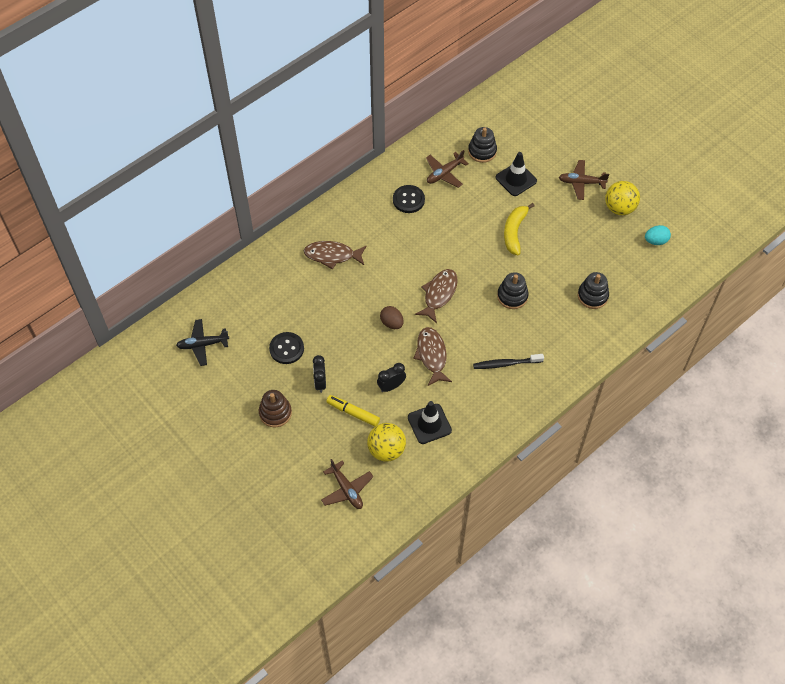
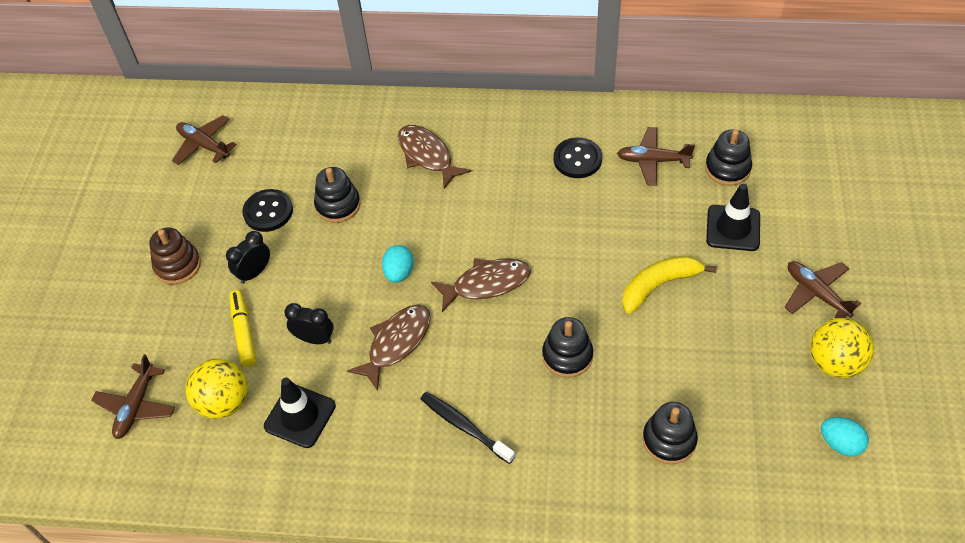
camera: 50 degrees right, 5 degrees down
black plane [176,319,229,366] -> brown plane [172,115,237,165]
brown egg [380,306,404,329] -> turquoise egg [382,245,414,283]
none -> black stacking toy [314,167,360,223]

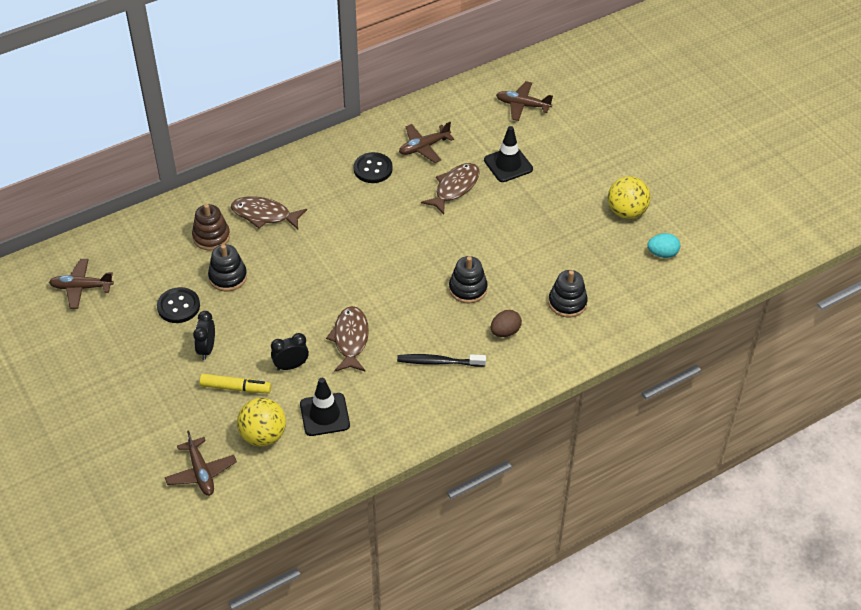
camera: 40 degrees left, 5 degrees down
brown stacking toy [149,228,201,284] -> brown stacking toy moved to [192,204,230,250]
yellow marker [229,290,256,367] -> yellow marker turned 150 degrees clockwise [199,374,271,393]
turquoise egg [382,245,414,283] -> none
brown fish [431,258,531,312] -> brown fish moved to [421,163,480,215]
yellow banana [622,256,717,314] -> none
black stacking toy [705,129,752,186] -> none
brown plane [784,261,861,319] -> brown plane moved to [496,81,553,121]
none -> brown egg [491,310,522,337]

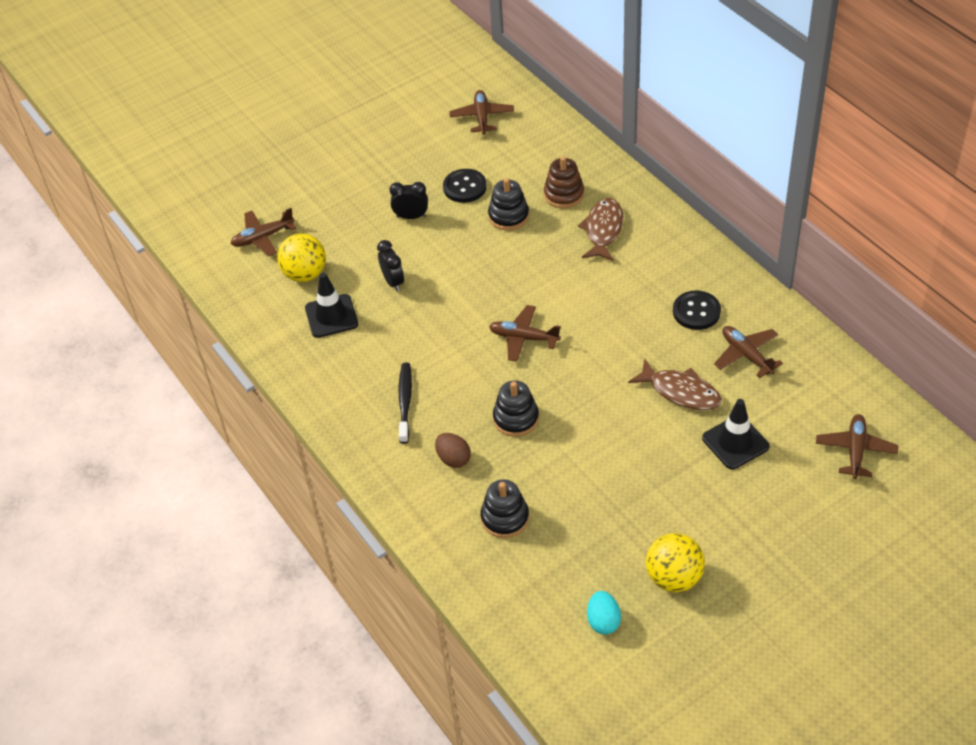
camera: 90 degrees right, 0 degrees up
yellow marker [199,374,271,393] -> none
brown fish [326,306,369,372] -> none
none -> brown plane [489,305,561,362]

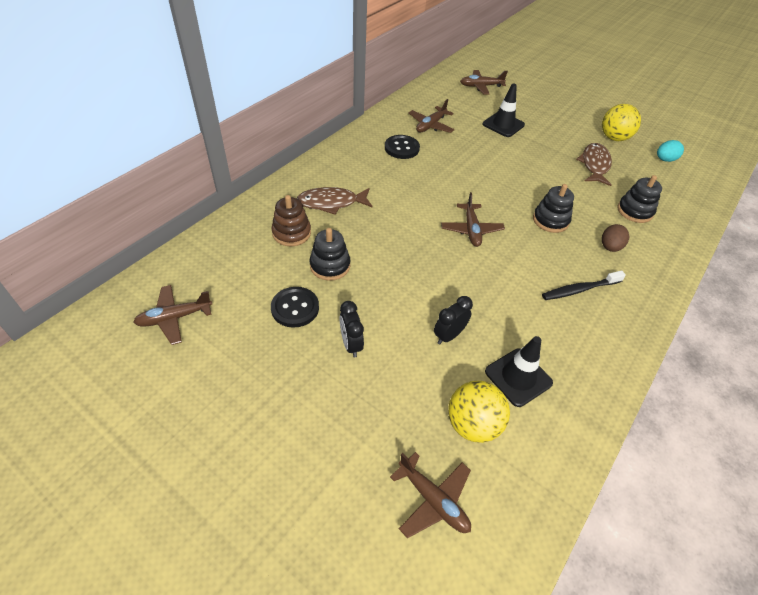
camera: 115 degrees left, 0 degrees up
brown fish [628,358,722,410] -> brown fish moved to [576,143,612,186]

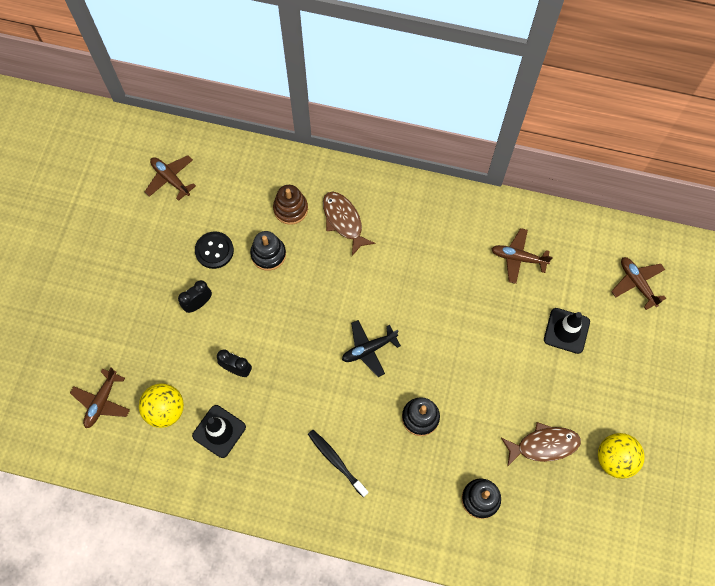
camera: 70 degrees right, 20 degrees up
black button [385,135,420,159] -> none
brown plane [441,192,505,247] -> black plane [342,320,401,377]
brown egg [602,224,629,252] -> none
turquoise egg [657,140,684,162] -> none

